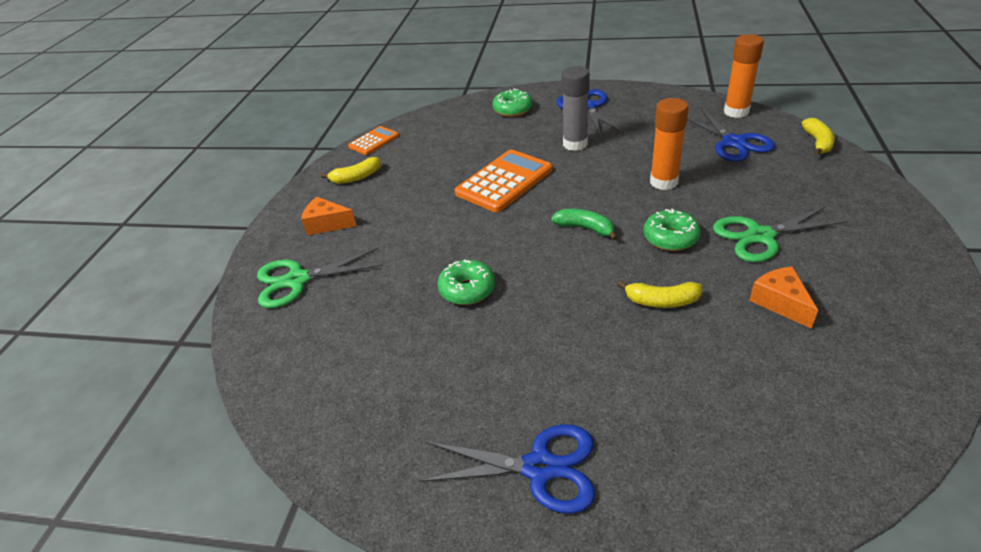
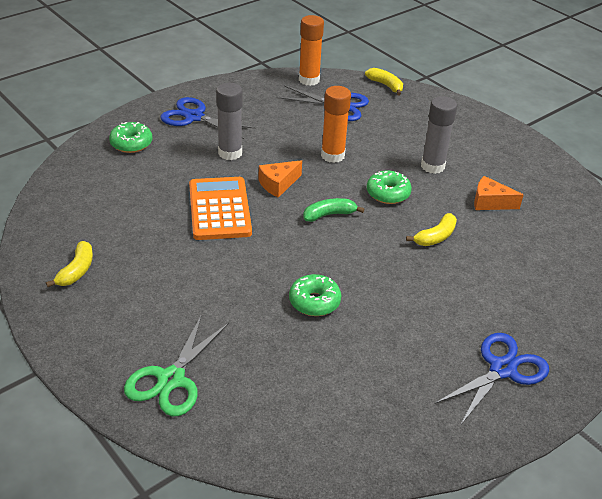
camera: 55 degrees left, 0 degrees up
orange cheese [301,197,357,235] -> orange cheese moved to [259,160,302,198]
orange calculator [348,126,399,155] -> none
green scissors [713,205,848,262] -> grey glue stick [421,96,457,174]

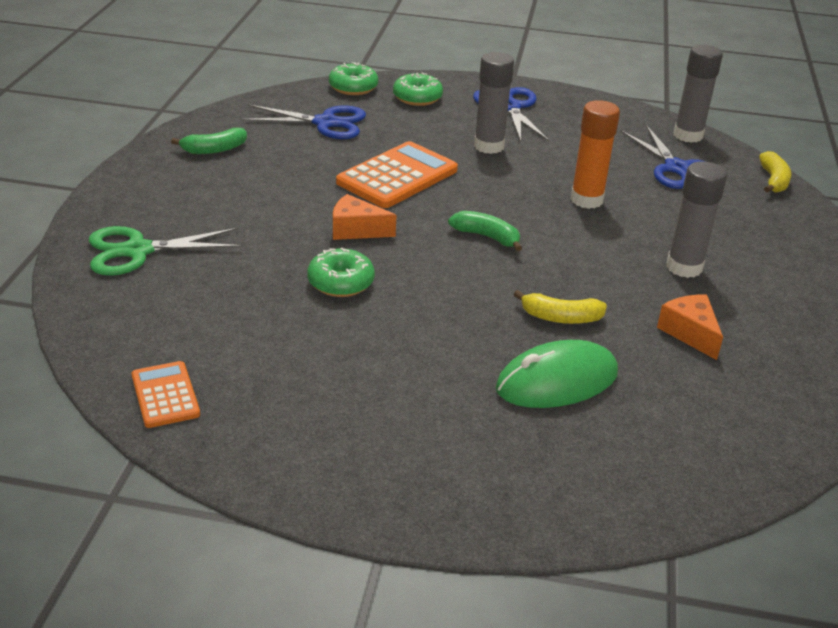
camera: 50 degrees right, 5 degrees down
yellow banana [46,241,93,287] -> green banana [171,128,247,154]
orange cheese [259,160,302,198] -> orange cheese moved to [333,194,396,240]
orange glue stick [299,15,324,86] -> grey glue stick [673,45,723,143]
green donut [367,170,412,204] -> green donut moved to [329,62,378,95]
blue scissors [434,333,549,426] -> blue scissors moved to [240,105,366,139]
none -> orange calculator [131,361,200,428]
none -> green mouse [495,340,618,408]

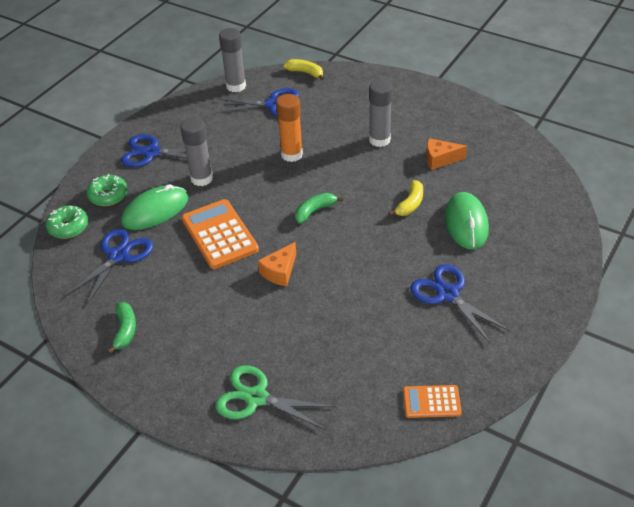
camera: 65 degrees left, 10 degrees up
green scissors [89,226,243,276] -> green scissors turned 105 degrees clockwise [215,365,336,430]
green donut [307,248,375,297] -> none
none -> green mouse [121,184,188,230]
none -> blue scissors [410,264,510,343]

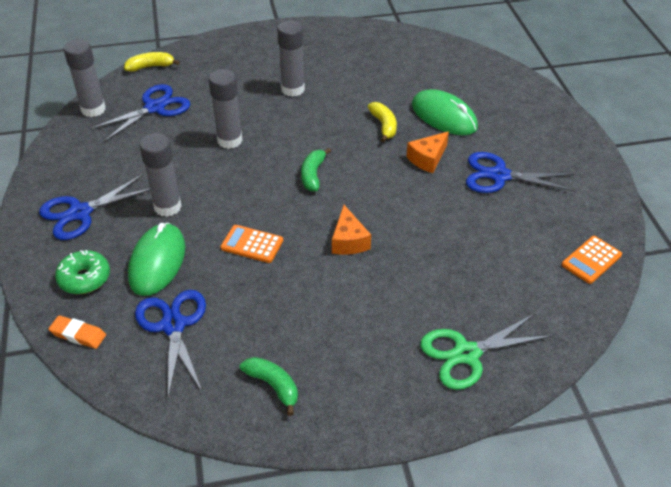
camera: 45 degrees left, 0 degrees up
green donut [46,206,88,239] -> orange eraser [48,315,106,349]
orange calculator [182,199,259,269] -> orange calculator [220,225,283,263], size x0.56
orange glue stick [276,94,303,162] -> grey glue stick [209,69,242,149]
orange cheese [426,138,467,170] -> orange cheese moved to [406,132,449,173]

